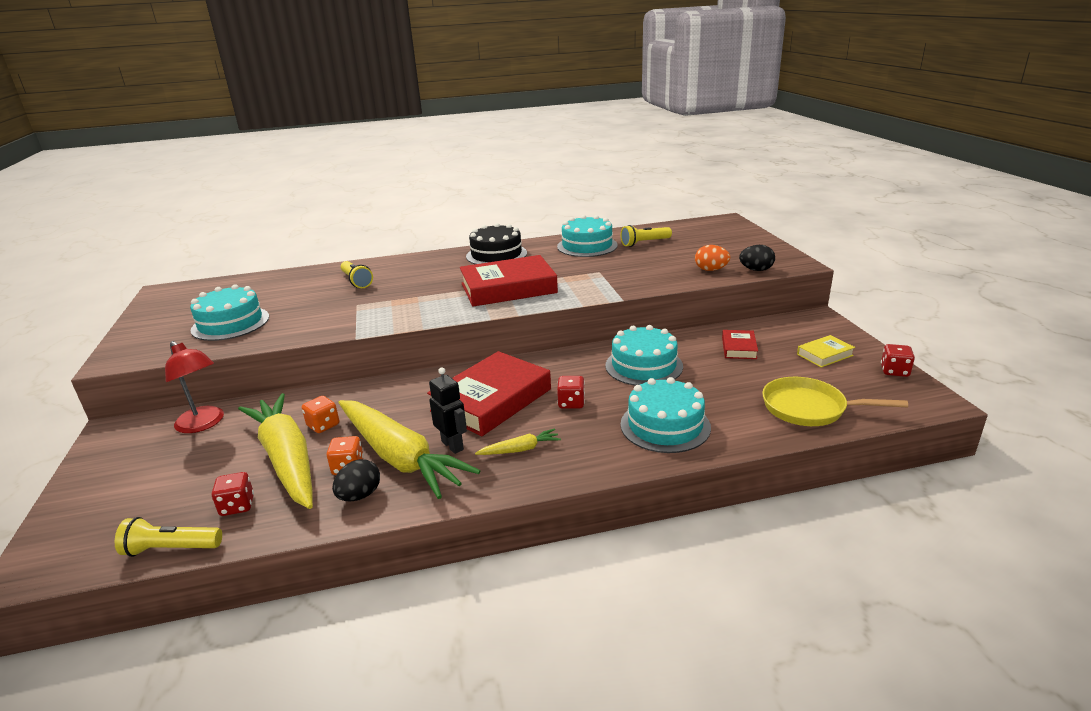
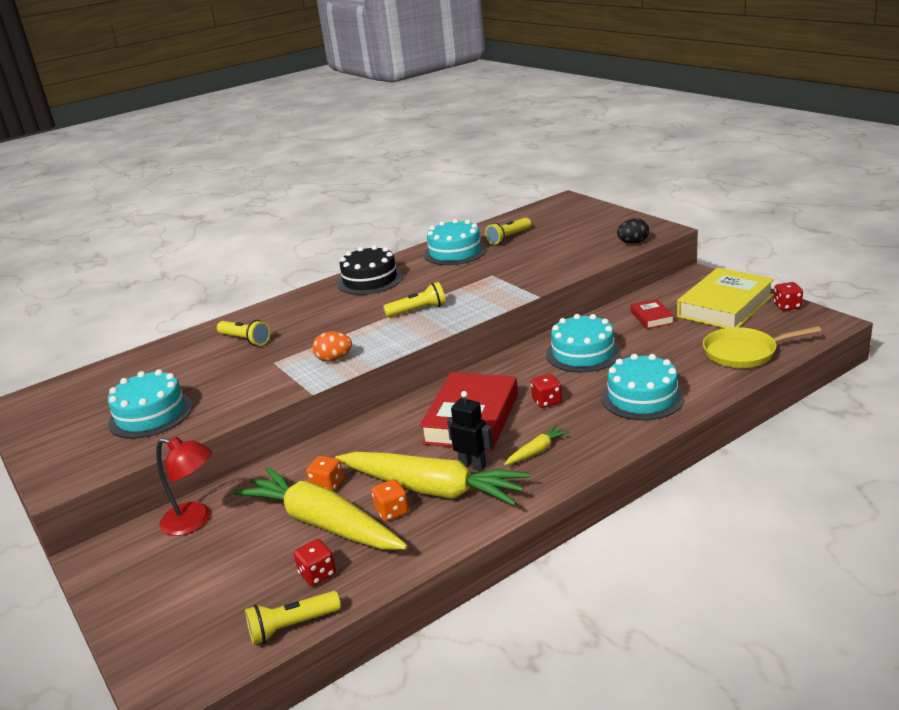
camera: 20 degrees left, 0 degrees up
black egg [332,459,380,501] -> none
red book [460,255,558,307] -> yellow flashlight [383,282,446,317]
orange egg [695,245,730,271] -> orange egg moved to [312,331,352,362]
yellow book [797,335,855,368] -> yellow book [677,268,774,328], size x2.14

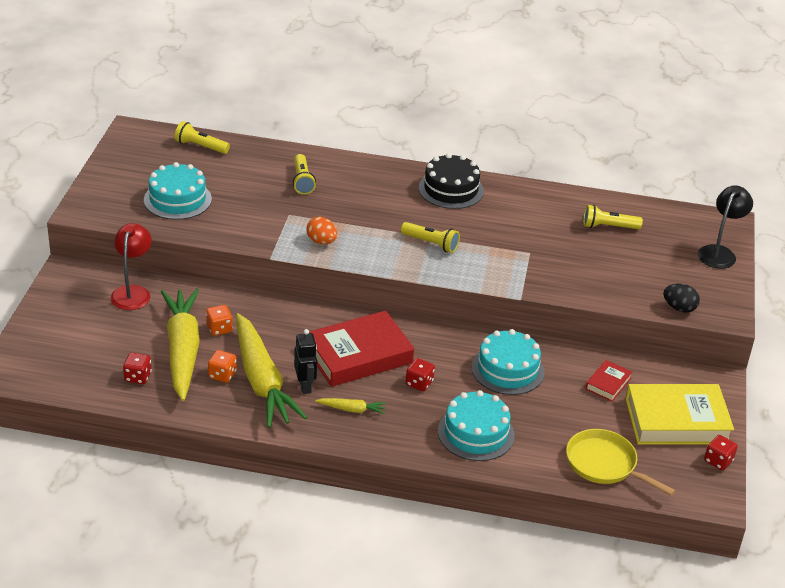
camera: 40 degrees right, 10 degrees up
red lamp [156,436,212,536] -> red lamp turned 150 degrees counterclockwise [111,223,152,310]
yellow flashlight [245,591,341,645] -> yellow flashlight moved to [175,121,230,154]
turquoise cake [424,219,487,265] -> none
none -> black lamp [698,185,753,269]

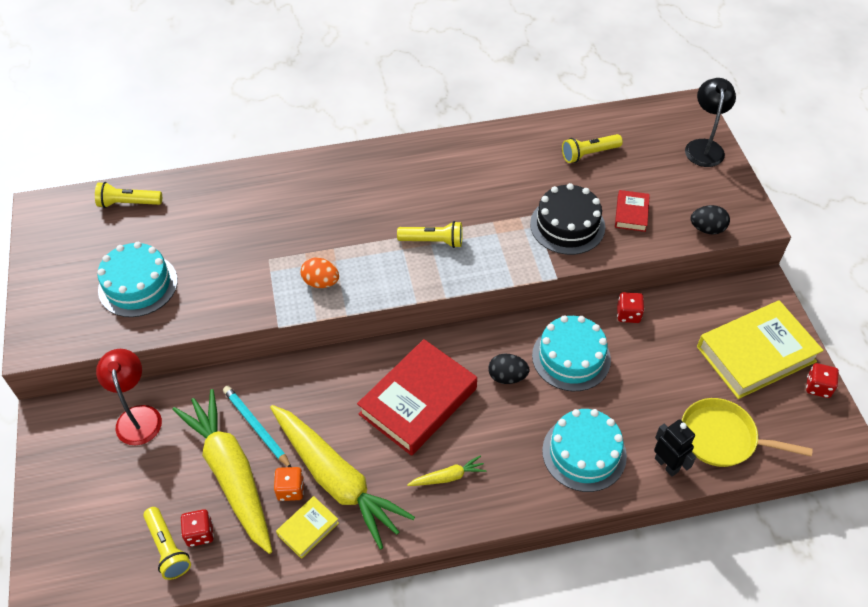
camera: 20 degrees left, 15 degrees up
orange dice [206,305,232,336] -> turquoise pencil [223,386,291,467]
yellow flashlight [293,154,316,195] -> yellow flashlight moved to [143,507,191,580]
black robot [294,329,317,394] -> black robot moved to [654,419,696,477]
red dice [406,358,435,391] -> red dice moved to [617,292,644,323]
black cake [419,153,484,209] -> black cake moved to [530,183,605,255]
red book [585,360,632,401] -> red book moved to [615,190,650,232]
none -> yellow book [276,496,339,559]
none -> black egg [488,353,530,384]

